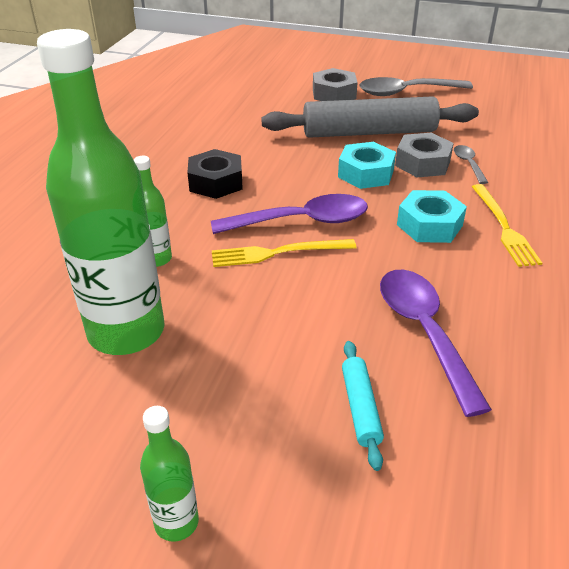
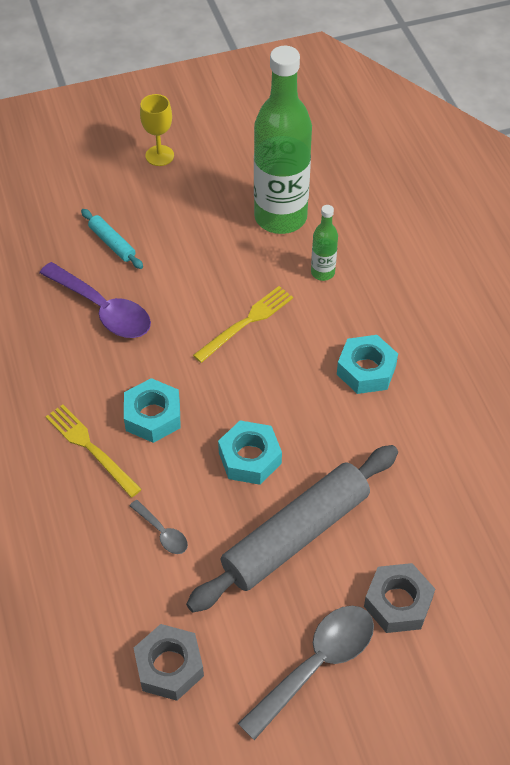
camera: 145 degrees right, 15 degrees up
green bottle [140,406,199,542] -> yellow goblet [140,94,174,166]
black nut [188,149,243,199] -> turquoise nut [337,335,398,394]
purple spoon [211,194,368,234] -> none
grey nut [395,133,454,177] -> grey nut moved to [134,624,204,701]

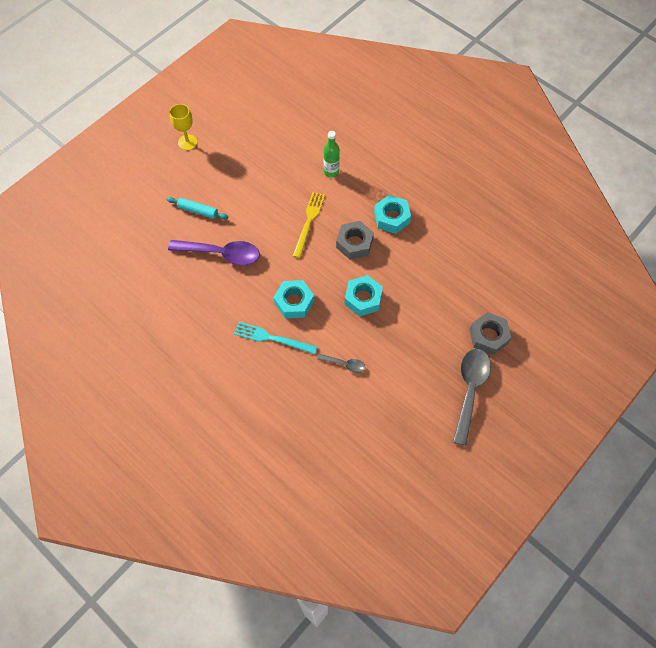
camera: 30 degrees left, 10 degrees up
yellow fork [45,404,142,498] -> turquoise fork [234,322,317,354]
grey nut [134,624,204,701] -> grey nut moved to [336,221,374,260]
grey rolling pin [186,445,398,613] -> none
green bottle [254,46,312,234] -> none

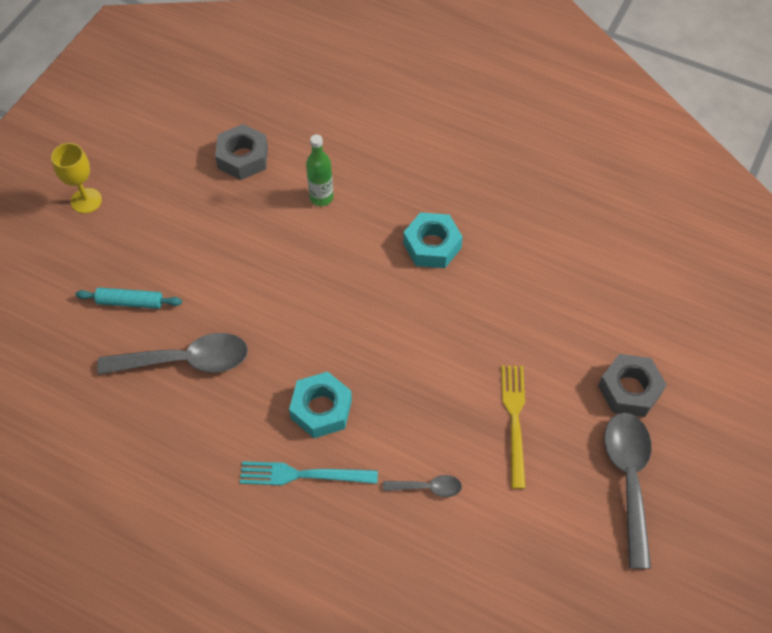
camera: 15 degrees left, 5 degrees down
purple spoon [168,240,260,266] -> grey spoon [97,333,248,375]
yellow fork [293,192,325,258] -> yellow fork moved to [501,366,526,489]
grey nut [336,221,374,260] -> grey nut moved to [215,124,268,180]
turquoise nut [345,275,383,316] -> none

